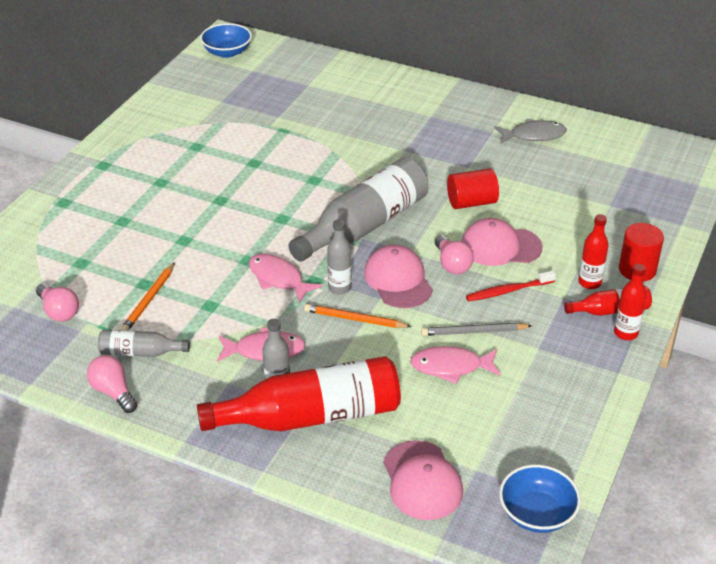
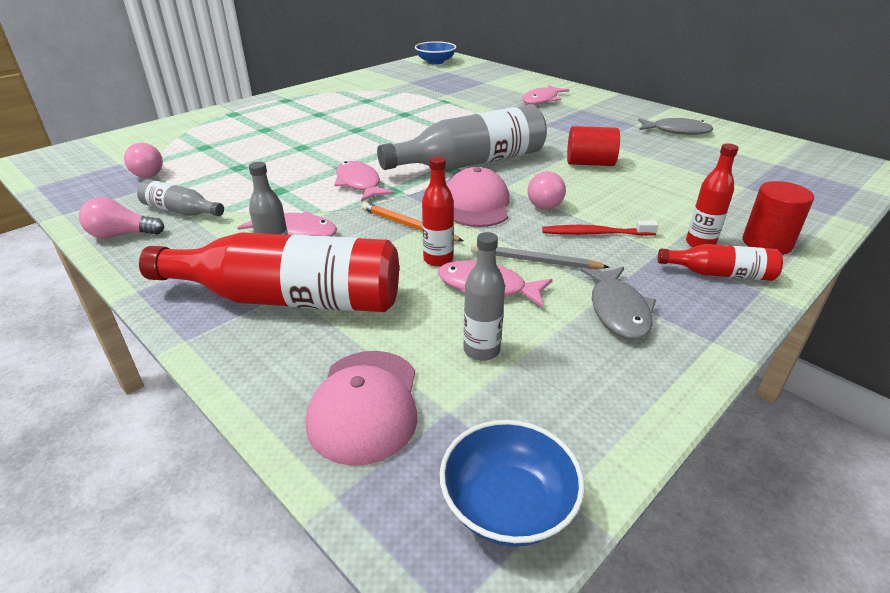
camera: 20 degrees right, 5 degrees down
pink light bulb [87,355,138,413] -> pink light bulb turned 75 degrees counterclockwise [79,197,165,238]
orange pencil [121,262,175,330] -> none
grey bottle [327,219,352,294] -> grey bottle moved to [463,232,505,361]
pink cap [462,218,543,266] -> none
red bottle [614,264,647,340] -> red bottle moved to [422,156,454,267]
none -> pink fish [522,85,569,105]
none -> grey fish [580,267,656,340]

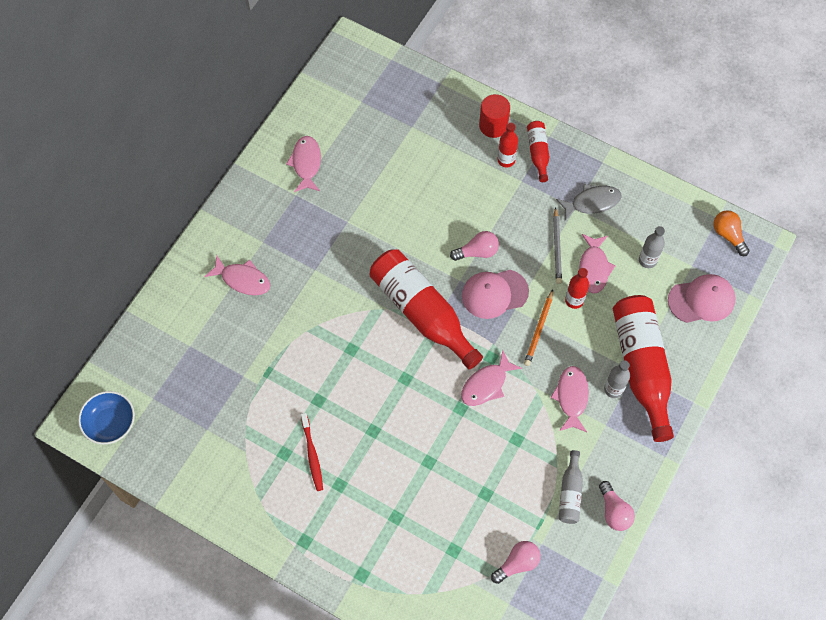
camera: 105 degrees left, 30 degrees up
grey bottle [377,105,547,170] -> red bottle [370,249,483,370]
blue bowl [440,420,585,546] -> orange light bulb [713,210,750,256]
red toothbrush [542,221,658,236] -> red toothbrush moved to [301,413,323,491]
red cylinder [567,126,620,166] -> none
grey fish [638,118,713,135] -> pink fish [286,136,321,192]

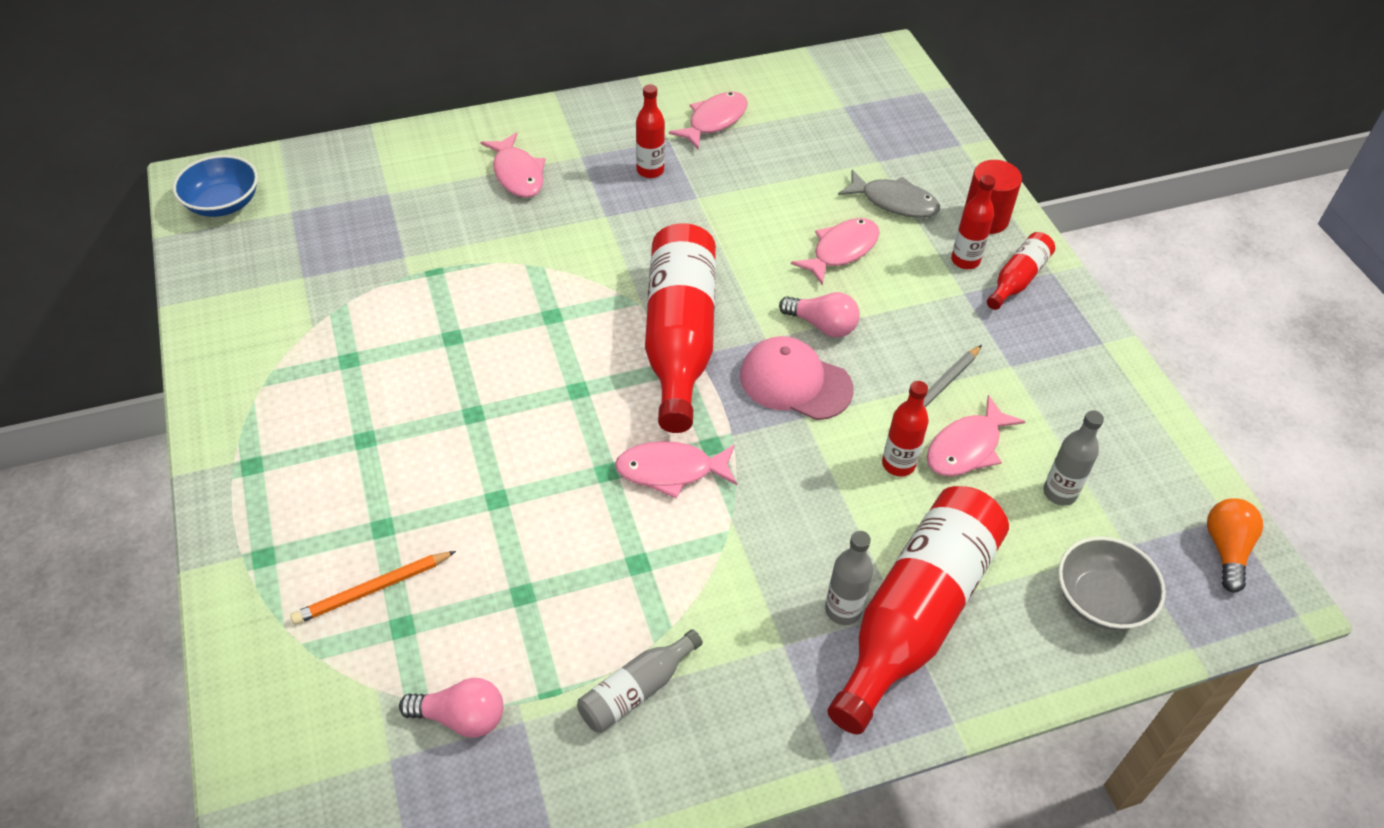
camera: 40 degrees right, 15 degrees down
red toothbrush [301,413,323,491] -> none
orange pencil [524,290,553,366] -> orange pencil moved to [290,551,456,625]
pink fish [550,366,589,432] -> pink fish moved to [791,218,880,286]
grey fish [556,184,622,221] -> grey fish moved to [838,170,940,218]
pink light bulb [599,481,635,531] -> none
pink cap [668,274,736,323] -> grey bowl [1058,536,1166,630]
none -> red bottle [636,84,665,178]

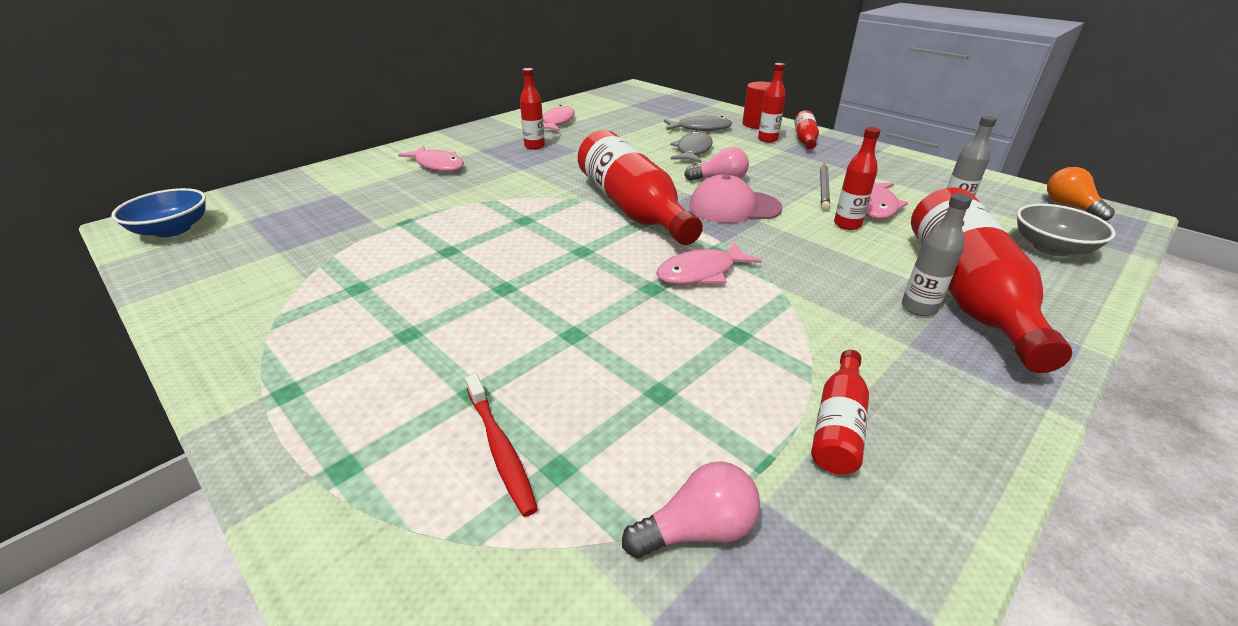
camera: 25 degrees left, 15 degrees down
orange pencil [290,551,456,625] -> red toothbrush [465,374,538,517]
grey bottle [577,629,703,733] -> red bottle [811,350,869,474]
pink fish [791,218,880,286] -> grey fish [670,131,713,163]

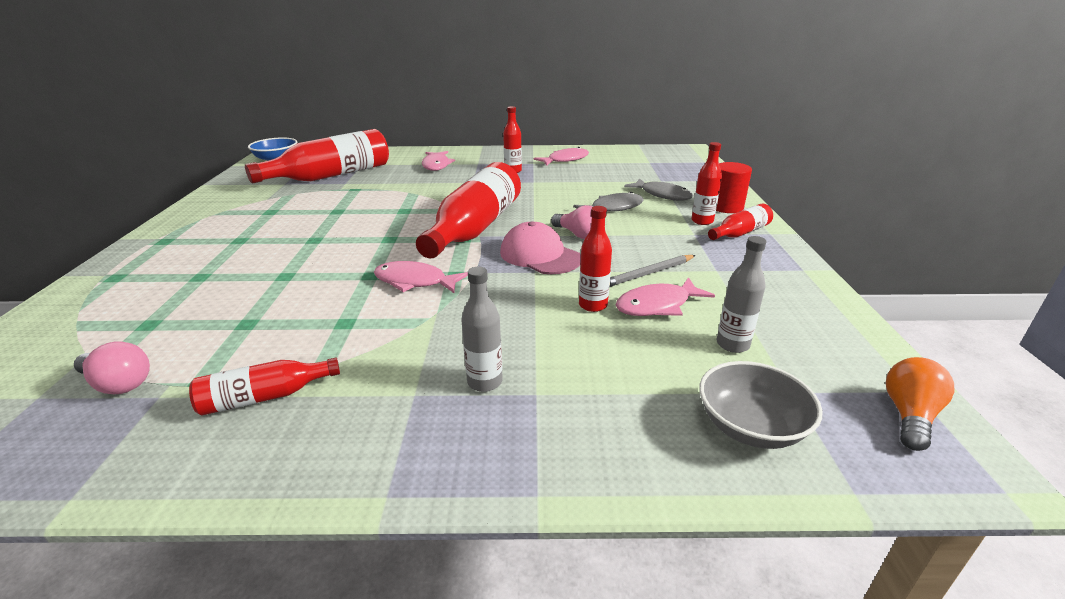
camera: 45 degrees right, 5 degrees down
red toothbrush [465,374,538,517] -> none
red bottle [911,187,1072,373] -> red bottle moved to [245,129,389,183]

